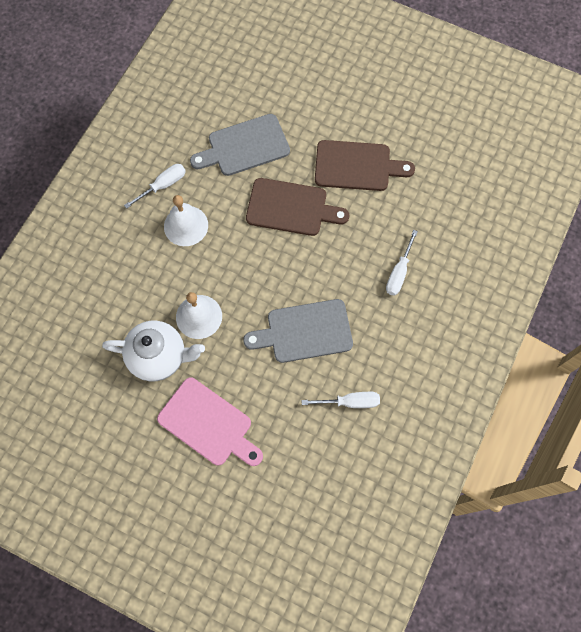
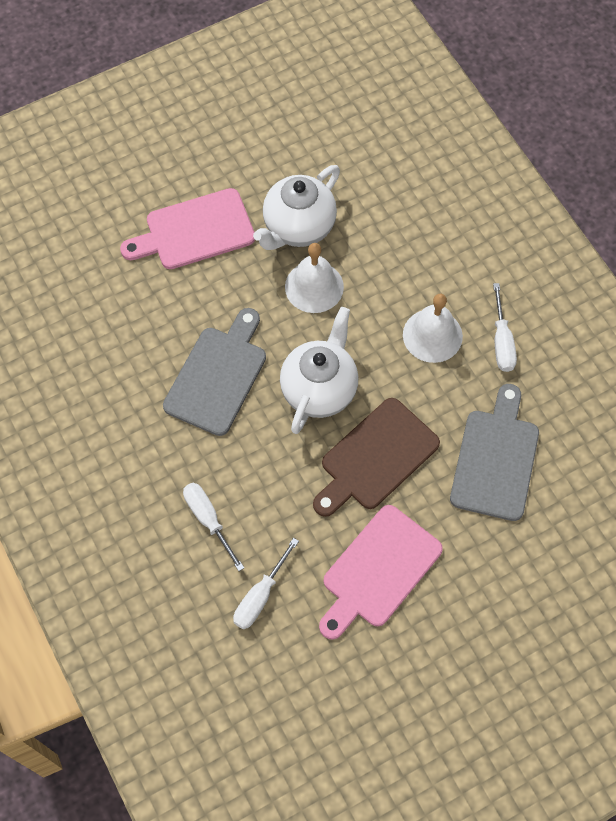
camera: 125 degrees right, 5 degrees down
white screwdriver [301,392,380,408] -> white screwdriver moved to [233,538,299,629]
brown cutting board [315,140,415,191] -> pink cutting board [319,505,443,640]
none -> white teapot [280,307,359,434]

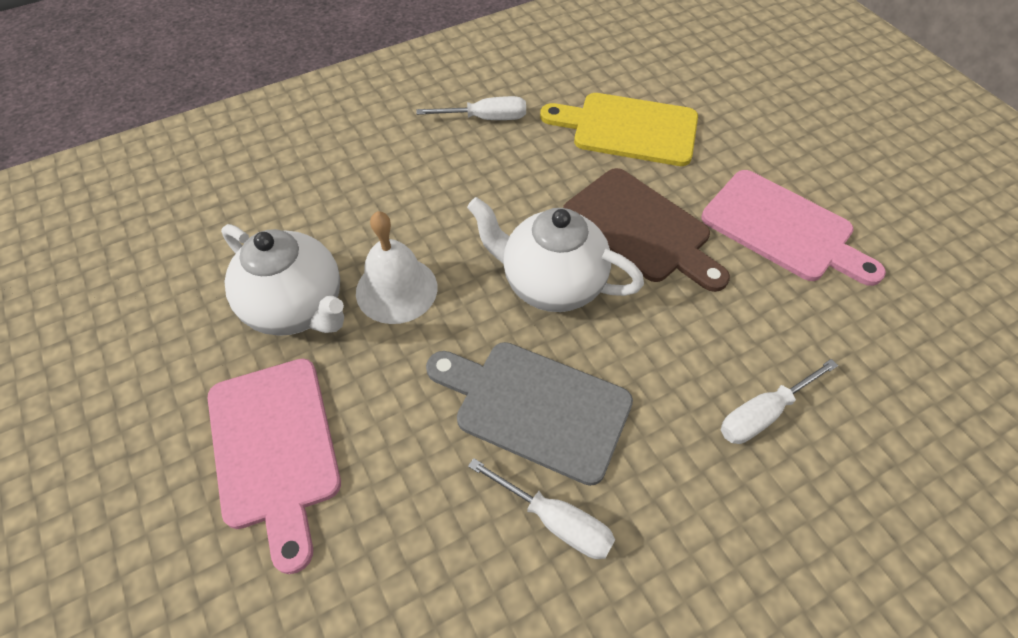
camera: 90 degrees left, 10 degrees down
white screwdriver [233,538,299,629] -> white screwdriver moved to [468,458,615,559]
white bell [403,293,463,363] -> none
grey cutting board [450,384,539,521] -> yellow cutting board [540,93,698,166]

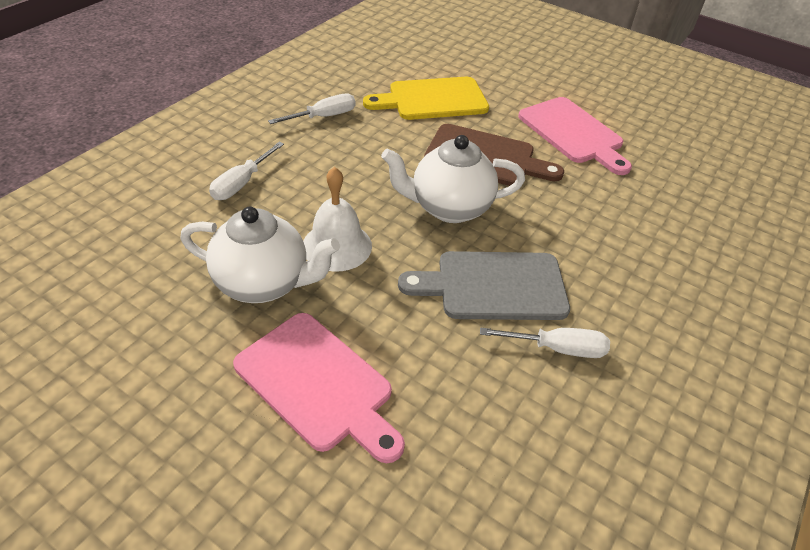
camera: 30 degrees left, 10 degrees down
pink cutting board [701,170,886,286] -> pink cutting board turned 45 degrees clockwise [518,97,632,175]
white screwdriver [721,359,838,444] -> white screwdriver moved to [209,142,284,200]

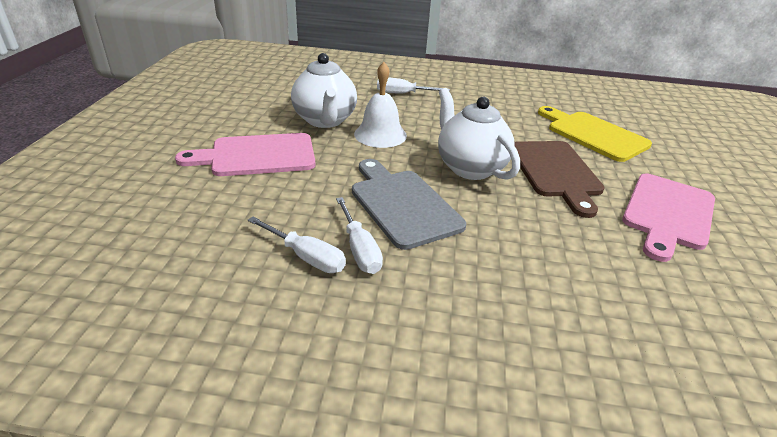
camera: 65 degrees right, 10 degrees down
pink cutting board [233,313,405,463] -> pink cutting board turned 60 degrees clockwise [175,133,316,176]
white screwdriver [268,94,356,124] -> white screwdriver moved to [248,217,346,273]

